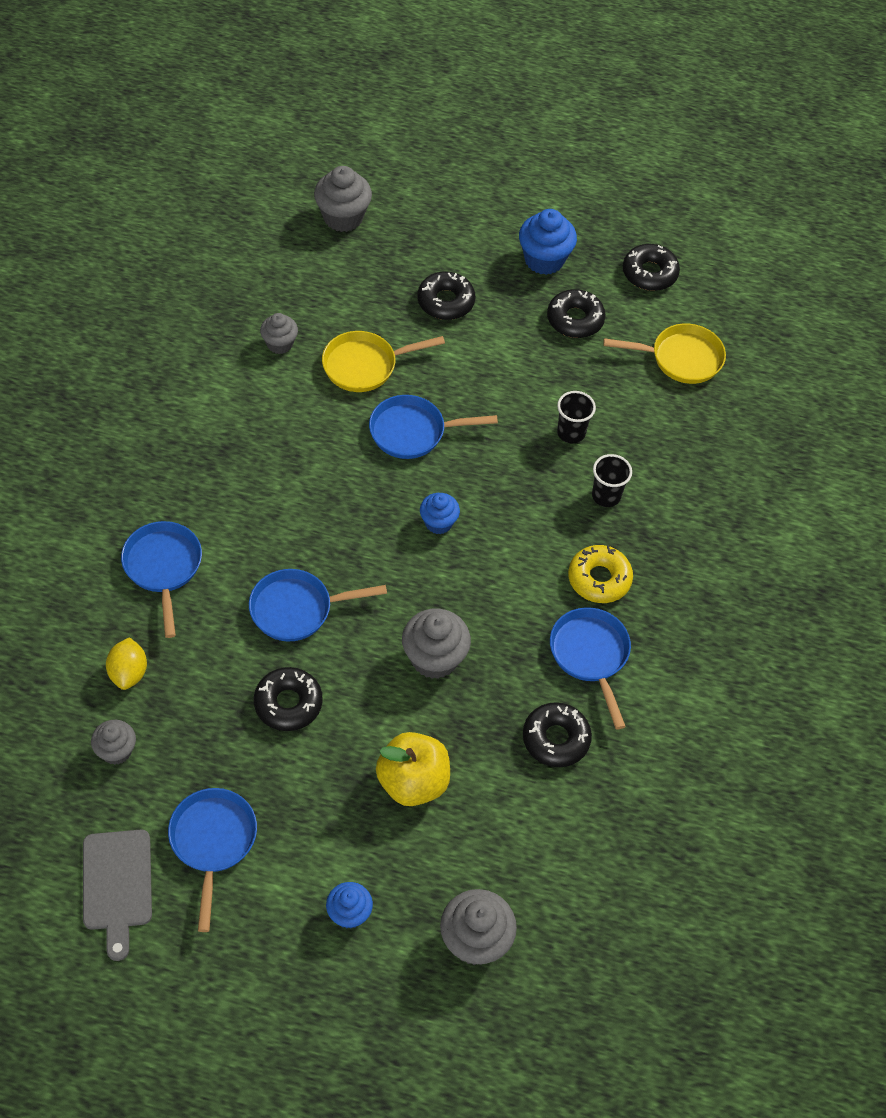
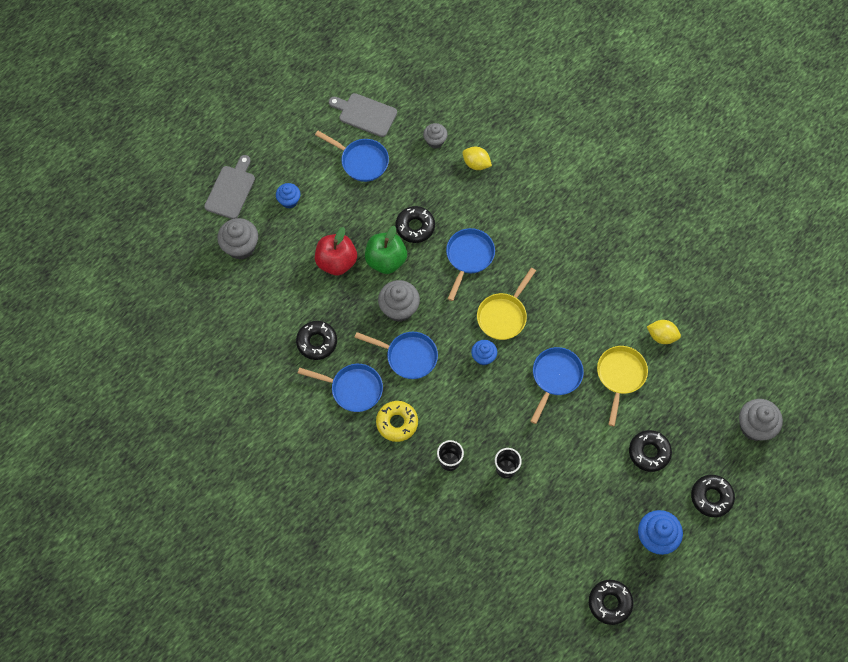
camera: 125 degrees right, 10 degrees up
blue pan [121,521,202,638] -> blue pan moved to [354,332,438,379]
grey cupcake [260,313,298,354] -> yellow lemon [647,320,681,344]
yellow apple [376,732,450,806] -> red apple [315,227,357,275]
black donut [547,289,606,338] -> black donut moved to [691,475,735,517]
yellow pan [603,323,726,384] -> yellow pan moved to [477,268,536,340]
none -> grey cutting board [204,155,255,219]
none -> green apple [365,226,407,274]

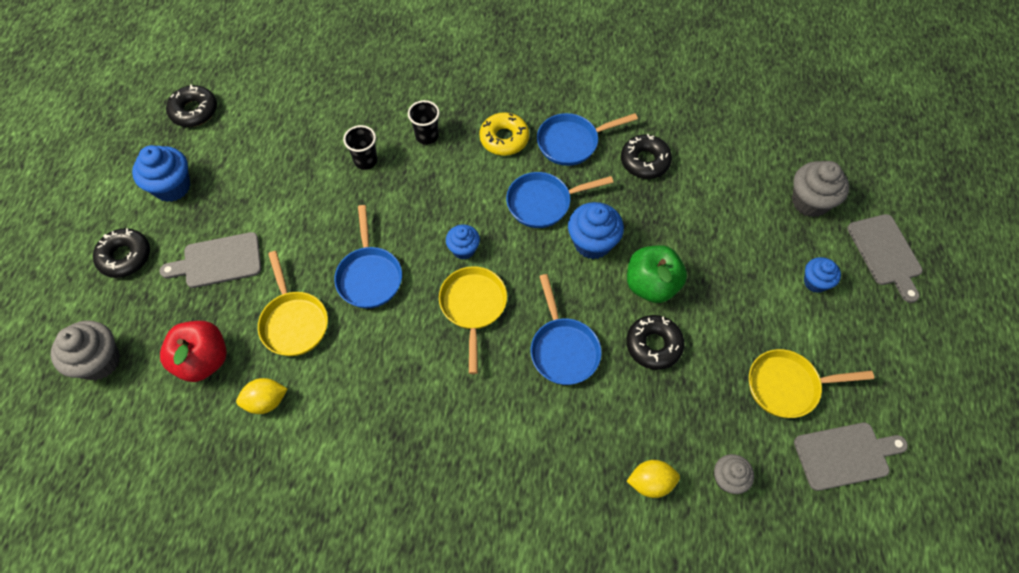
camera: 145 degrees right, 5 degrees down
blue pan [315,131,389,182] -> yellow pan [749,349,874,418]
red apple [315,227,357,275] -> red apple moved to [160,321,227,382]
grey cupcake [378,280,420,322] -> blue cupcake [568,202,624,259]
black donut [629,430,672,472] -> grey cutting board [160,232,261,288]

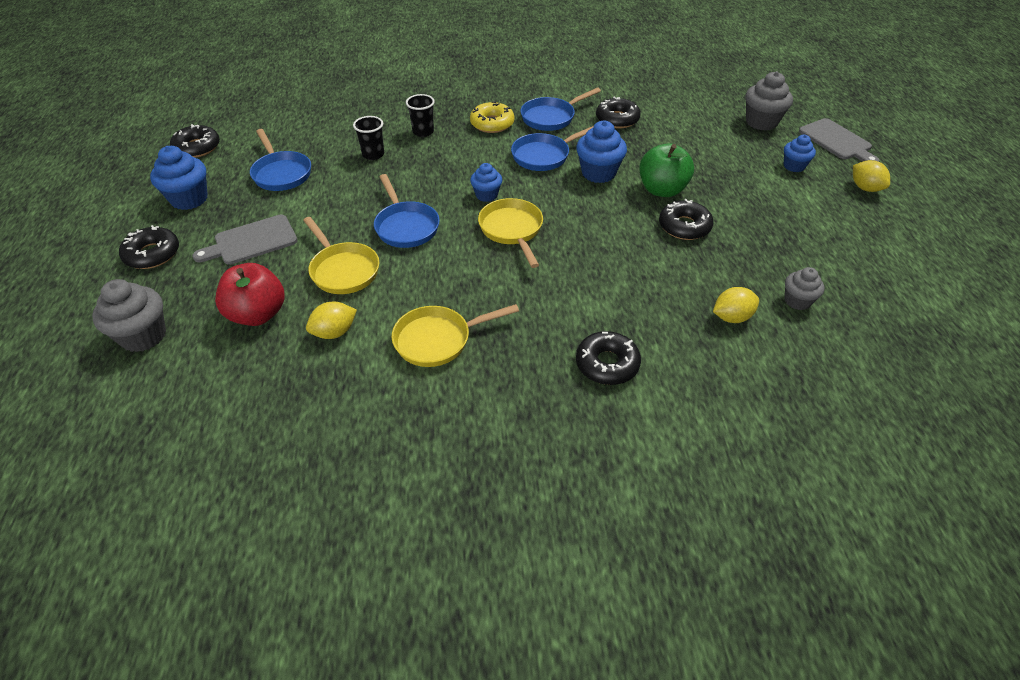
camera: 15 degrees left, 15 degrees down
blue pan [531,274,602,385] -> blue pan moved to [250,129,311,191]
yellow pan [749,349,874,418] -> yellow pan moved to [392,304,519,367]
grey cutting board [794,423,908,491] -> none
none -> black donut [576,331,641,385]
none -> yellow lemon [853,160,890,192]

